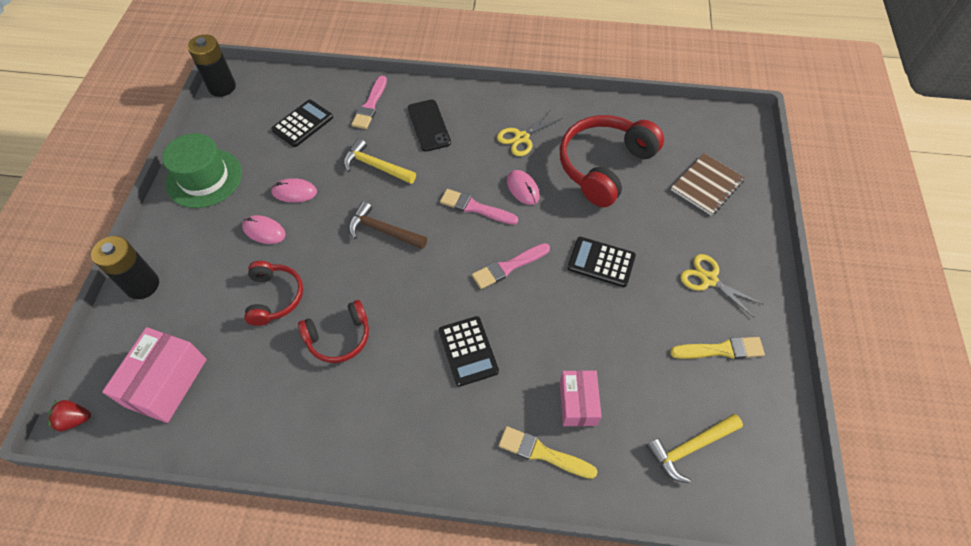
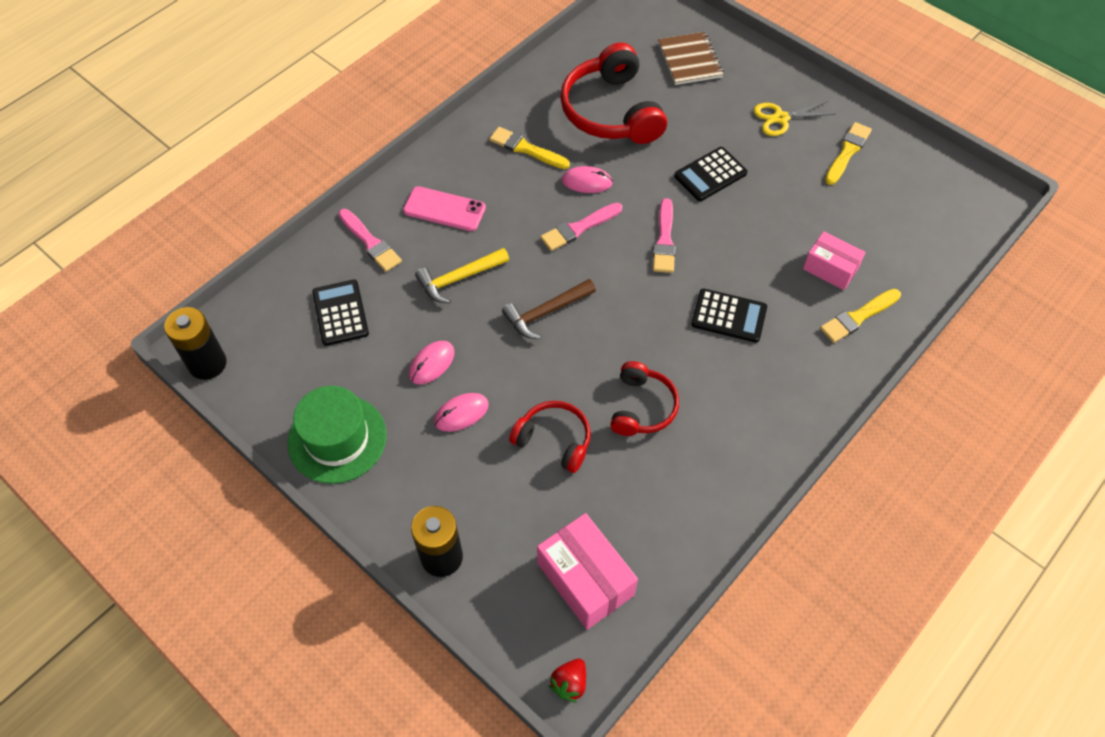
camera: 55 degrees left, 0 degrees up
black phone [408,100,451,152] -> pink phone [403,186,486,231]
yellow scissors [497,109,563,156] -> yellow brush [489,127,570,169]
yellow hammer [646,414,743,483] -> none

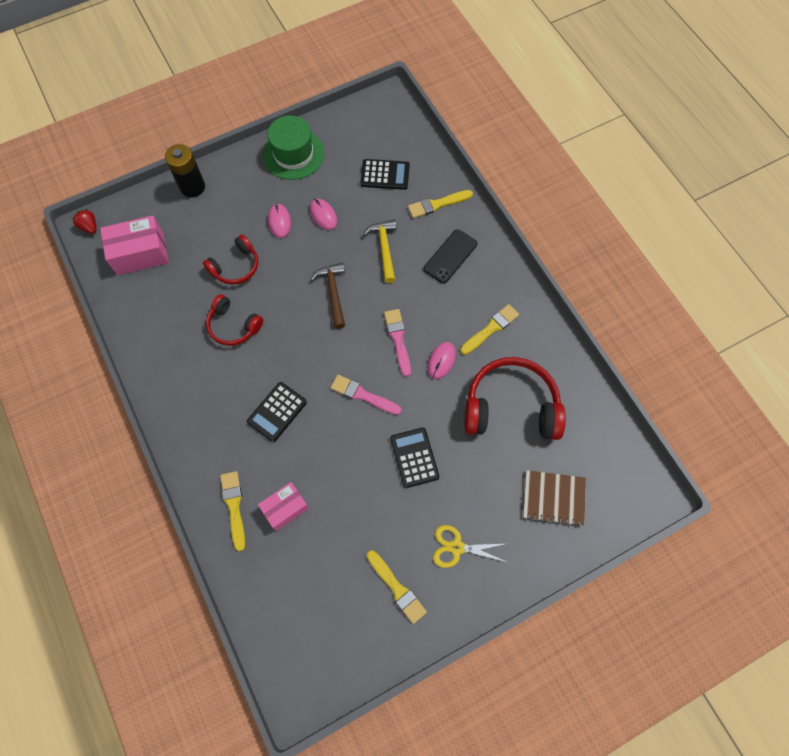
camera: 110 degrees right, 10 degrees up
black battery [164,307,226,380] -> none
pink brush [338,209,402,272] -> yellow brush [408,190,473,218]
pink phone [403,186,486,231] -> black phone [424,229,477,284]
yellow scissors [754,101,836,136] -> yellow scissors turned 90 degrees counterclockwise [433,525,506,568]

